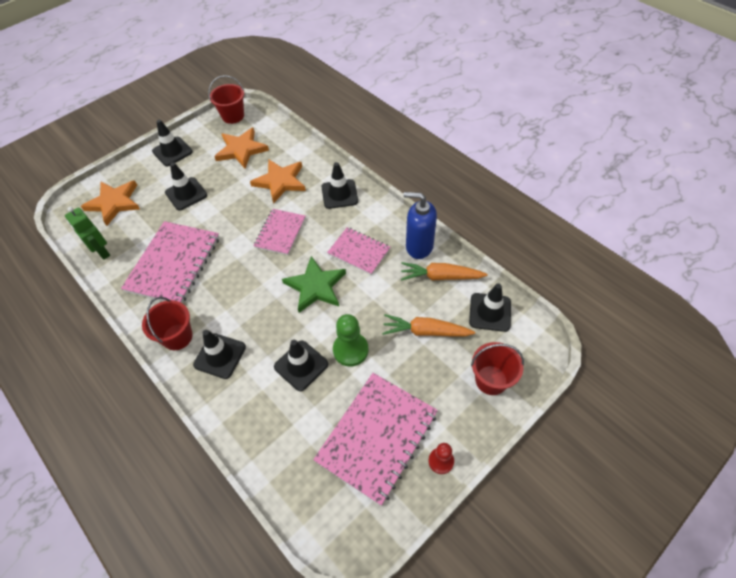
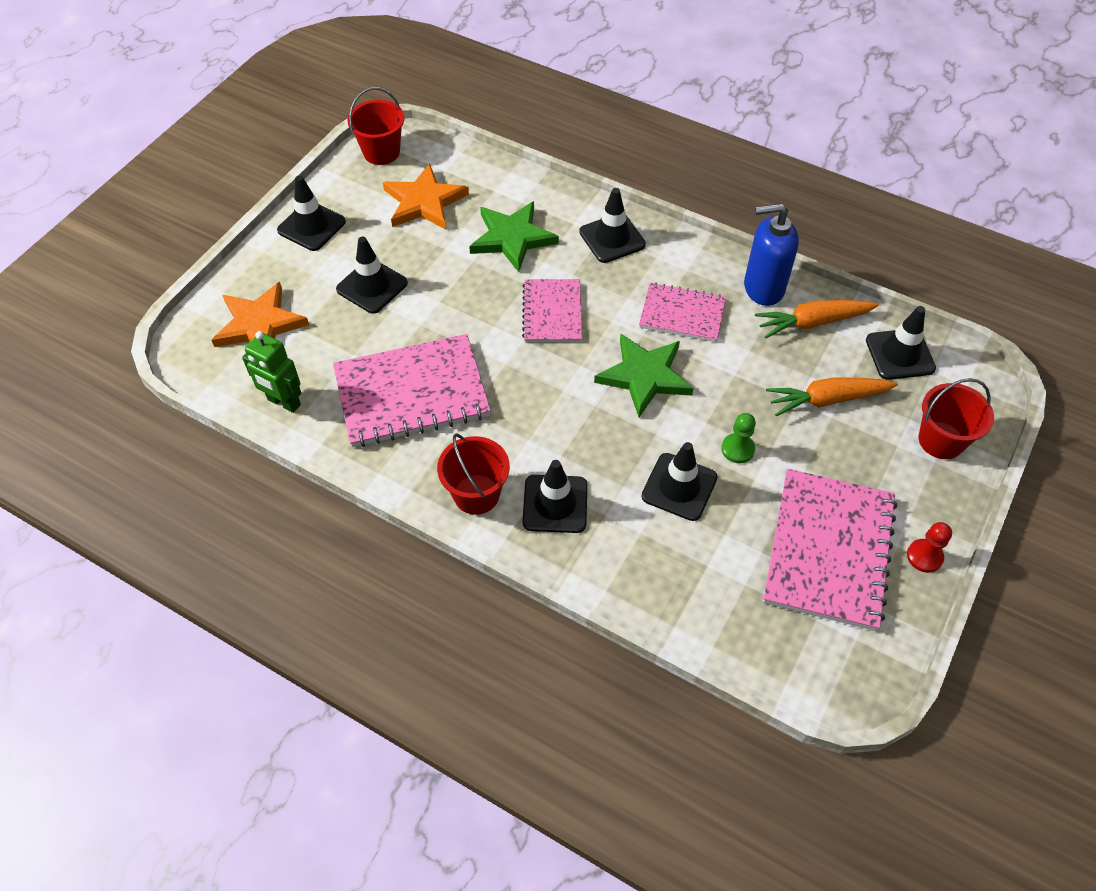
camera: 20 degrees left, 0 degrees up
pink notebook [121,221,220,303] -> pink notebook turned 75 degrees clockwise [333,334,491,447]
orange star [250,159,306,204] -> green star [469,201,559,272]
green pawn [333,314,368,367] -> green pawn [721,413,756,463], size x0.63

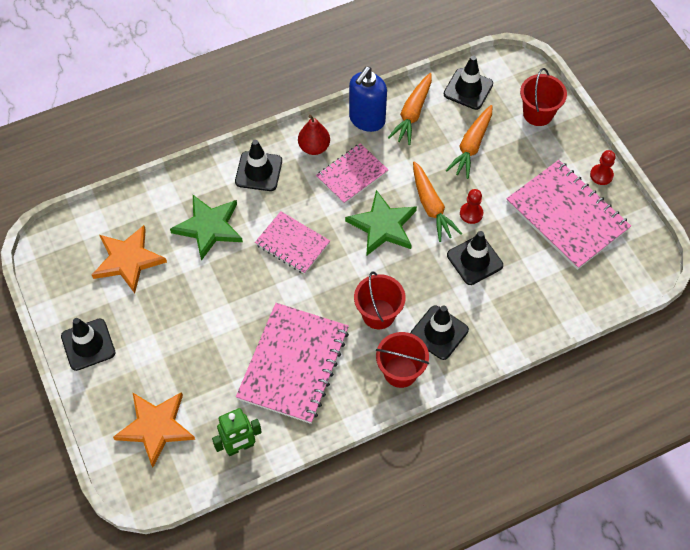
camera: 55 degrees left, 5 degrees up
black traffic cone [336,237,408,314] -> none
red bucket [347,87,405,165] -> red bucket moved to [354,271,406,329]
green pawn [721,413,756,463] -> red pawn [460,189,483,224]
none -> red pear [298,115,330,155]
none -> orange carrot [413,161,462,242]

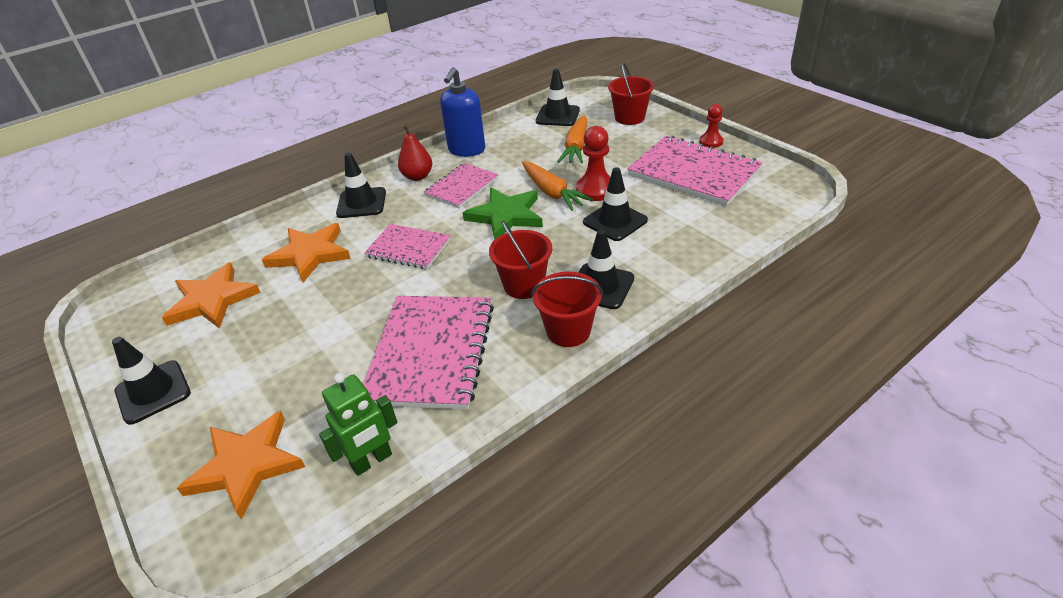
camera: 10 degrees left, 20 degrees down
green star [170,195,243,261] -> orange star [262,223,351,282]
orange carrot [388,73,432,145] -> none
red pawn [460,189,483,224] -> red pawn [576,126,610,201], size x1.59

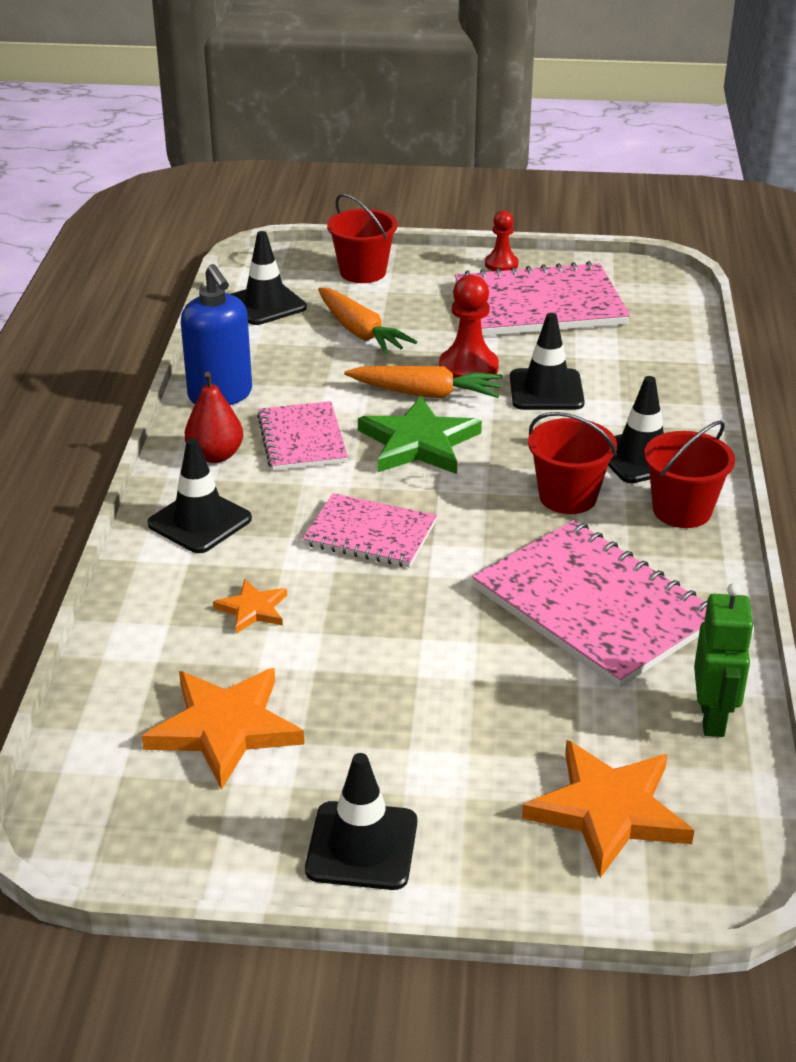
camera: 50 degrees left, 5 degrees down
orange star [262,223,351,282] -> orange star [213,579,287,634], size x0.52
pink notebook [364,224,451,269] -> pink notebook turned 45 degrees clockwise [303,493,437,568]

